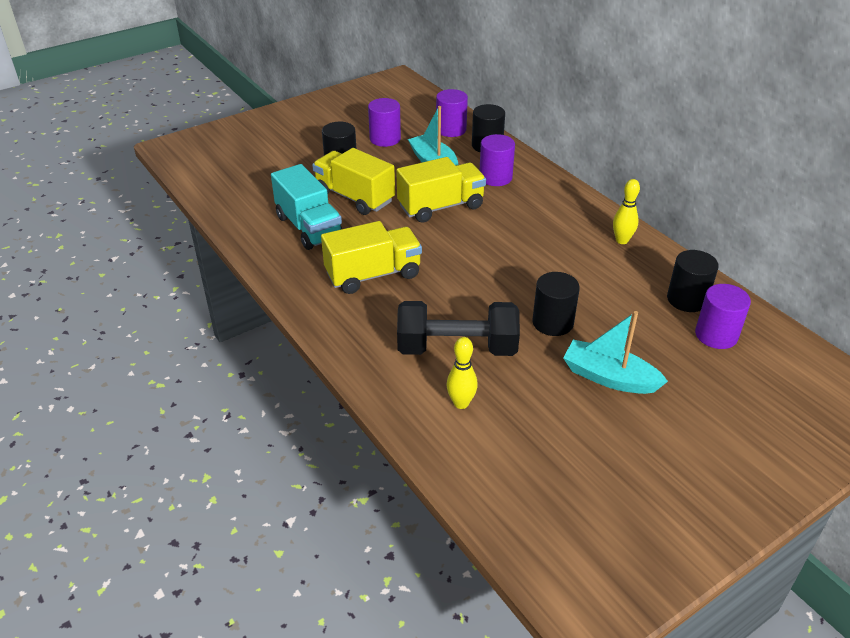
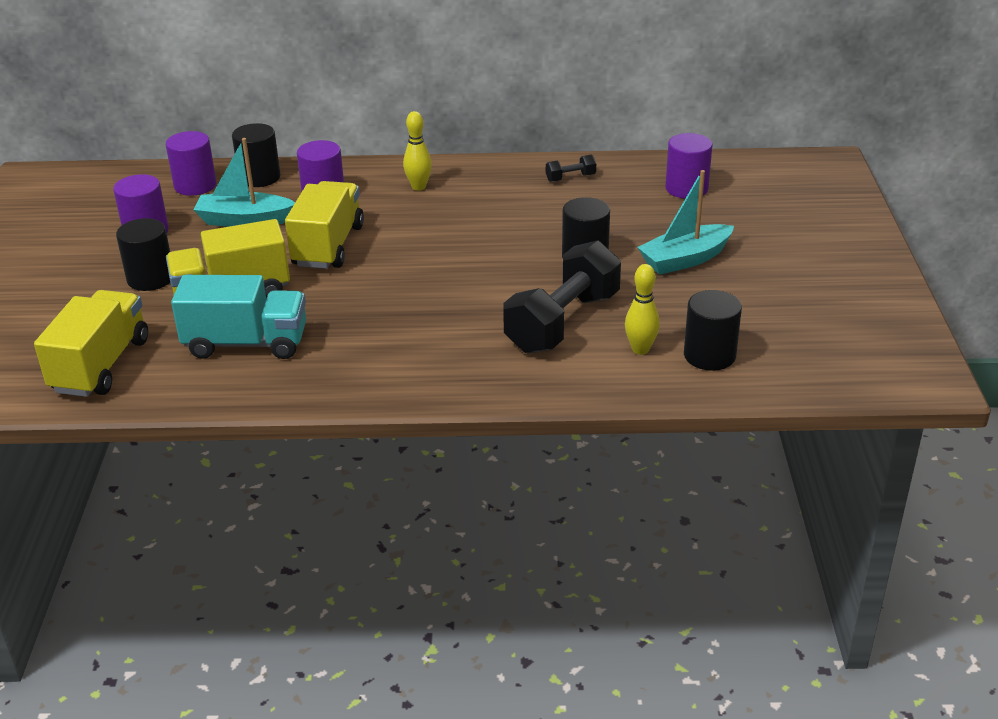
camera: 55 degrees left, 5 degrees down
yellow truck [321,221,422,294] -> yellow truck moved to [34,290,148,397]
yellow bowling pin [613,179,640,244] -> yellow bowling pin moved to [403,111,432,191]
black cylinder [667,250,719,312] -> black cylinder moved to [684,290,742,371]
none -> black dumbbell [546,154,596,182]

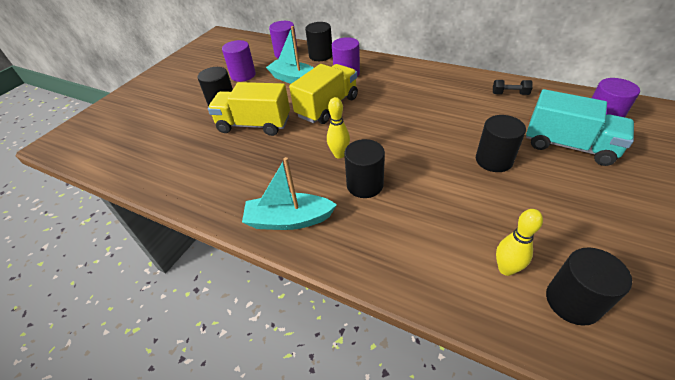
camera: 30 degrees right, 10 degrees up
yellow truck [34,290,148,397] -> none
turquoise truck [171,275,306,359] -> turquoise truck moved to [526,89,634,166]
yellow bowling pin [403,111,432,191] -> yellow bowling pin moved to [327,97,350,159]
black dumbbell [503,240,621,353] -> none
turquoise boat [637,170,734,275] -> turquoise boat moved to [242,157,337,230]
none -> black cylinder [344,139,385,198]

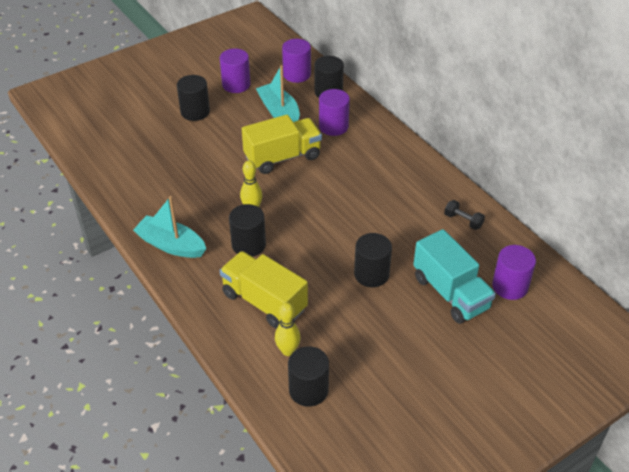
camera: 25 degrees right, 0 degrees up
yellow truck [208,82,290,136] -> yellow truck moved to [220,251,308,329]

